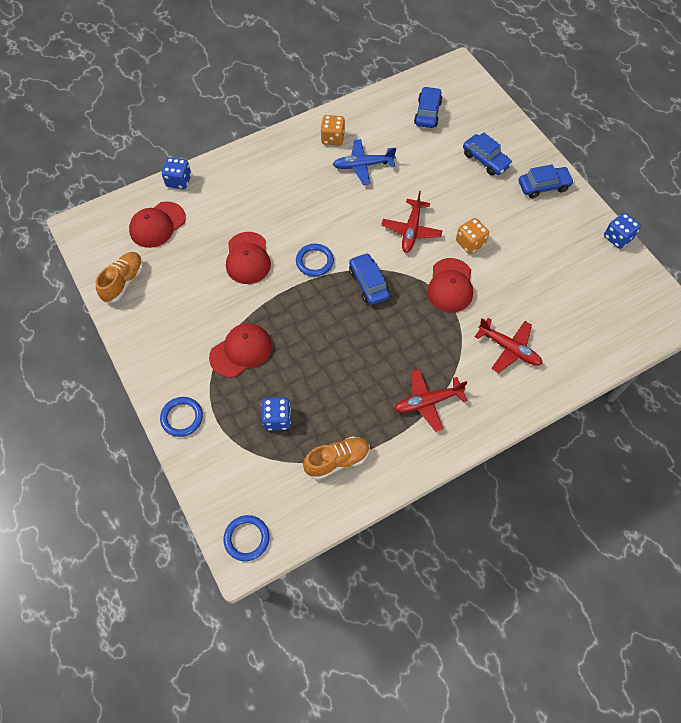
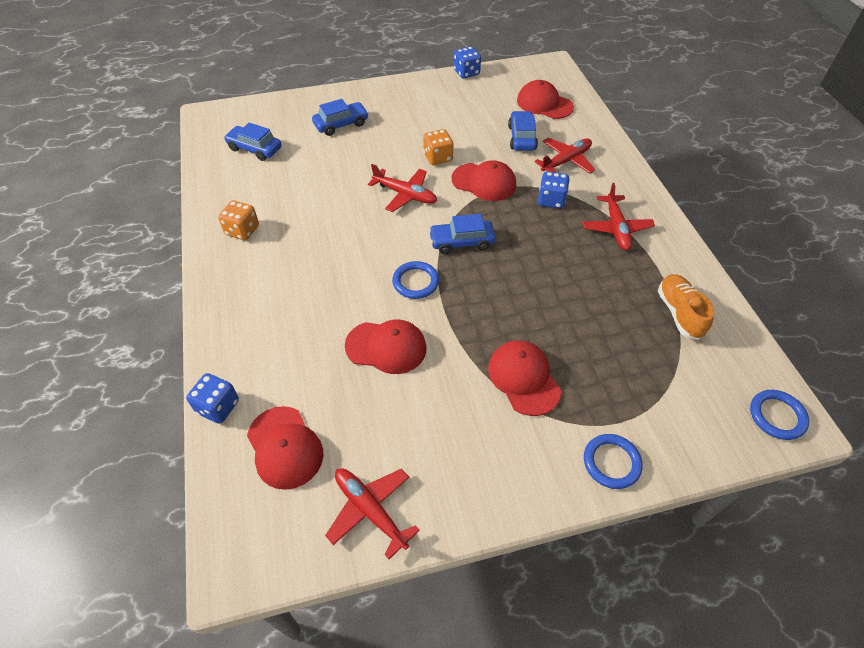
camera: 75 degrees left, 10 degrees down
orange shoe [96,252,143,303] -> red plane [325,468,420,559]
blue dice [261,397,291,430] -> blue dice moved to [538,171,570,209]
blue plane [332,139,396,185] -> none
blue car [519,164,574,198] -> blue car moved to [508,111,538,151]
none -> red cap [517,80,574,119]

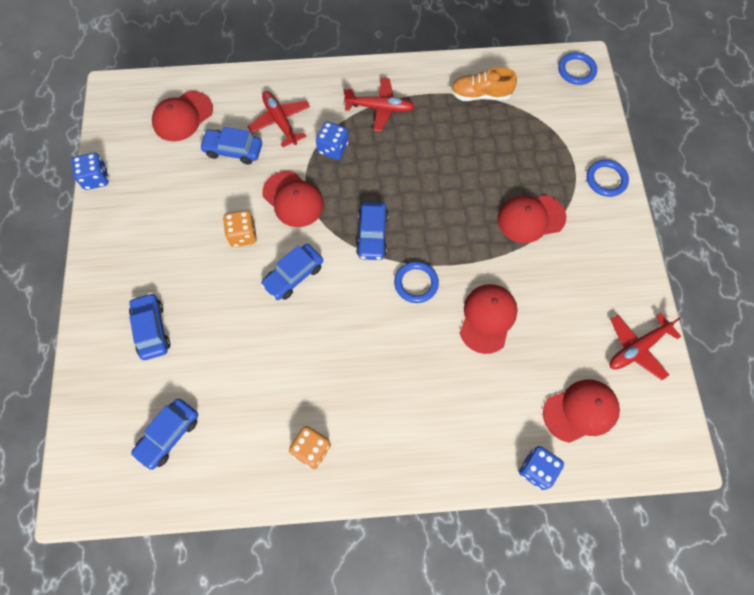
camera: 80 degrees left, 15 degrees up
red plane [368,164,437,212] -> blue car [261,244,323,300]
red cap [452,161,516,201] -> red cap turned 105 degrees clockwise [262,171,324,227]

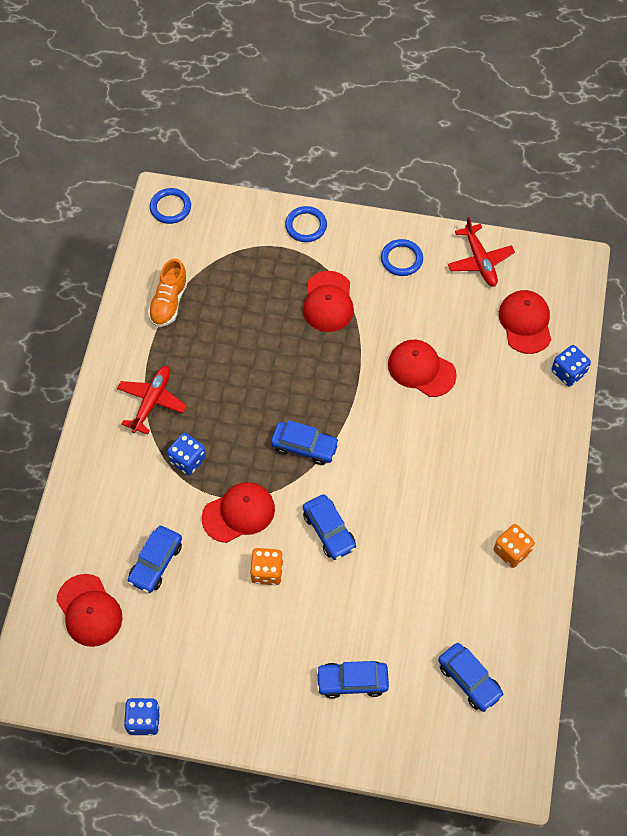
camera: 75 degrees left, 5 degrees down
red plane [248,91,310,147] -> none
blue ring [394,261,439,303] -> blue ring moved to [381,239,423,276]

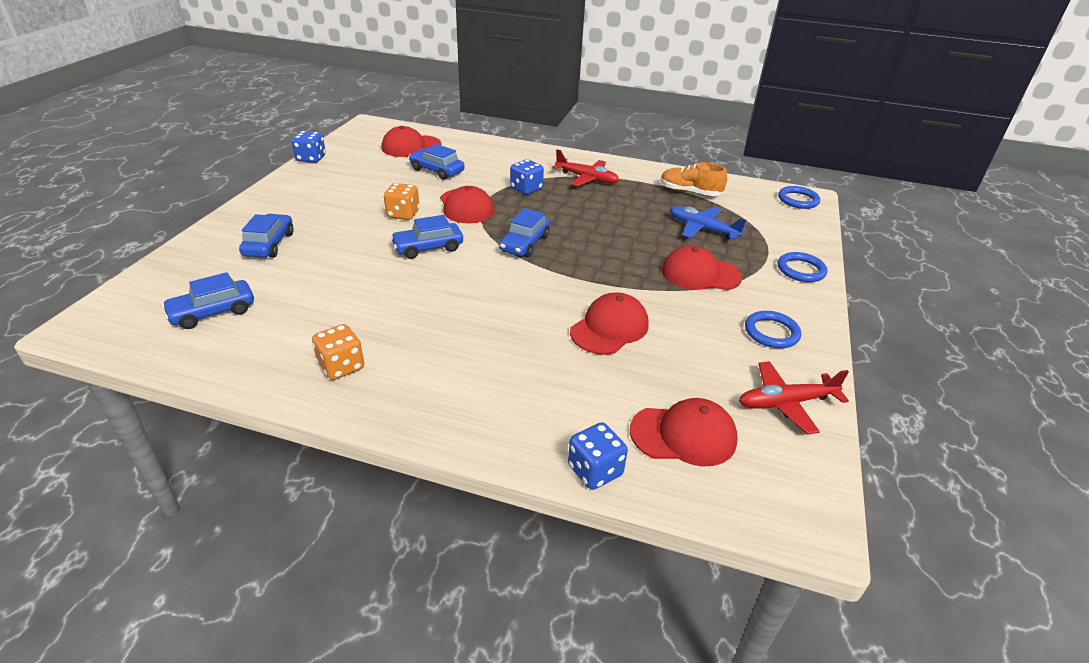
camera: 95 degrees right, 25 degrees down
none -> blue plane [670,206,746,240]

